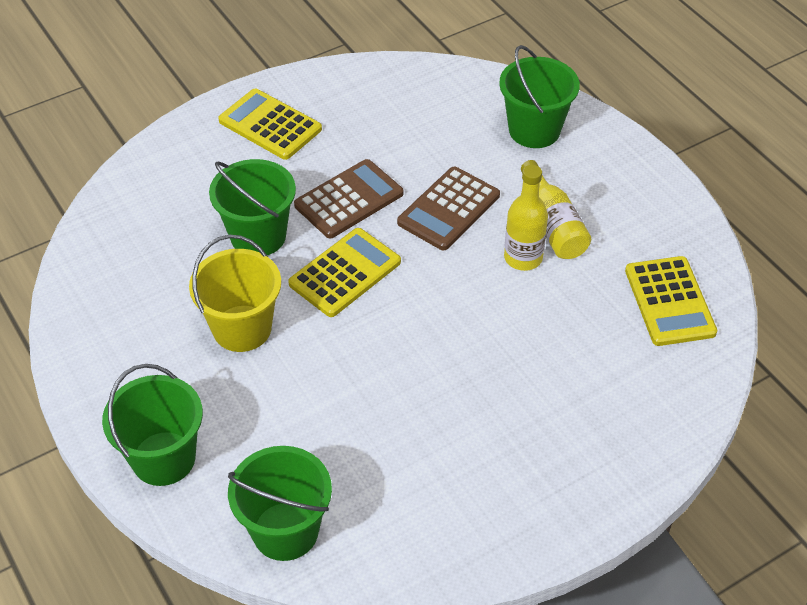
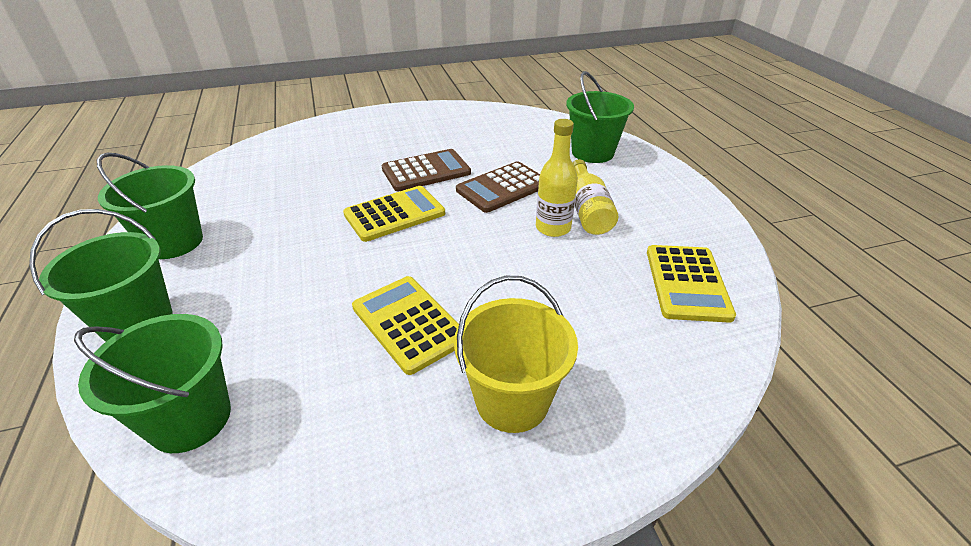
camera: 15 degrees right, 10 degrees down
yellow bucket [189,235,281,352] -> yellow bucket moved to [454,276,578,433]
green bucket [209,159,296,255] -> green bucket moved to [97,152,203,259]
yellow calculator [218,89,322,160] -> yellow calculator moved to [352,276,459,375]

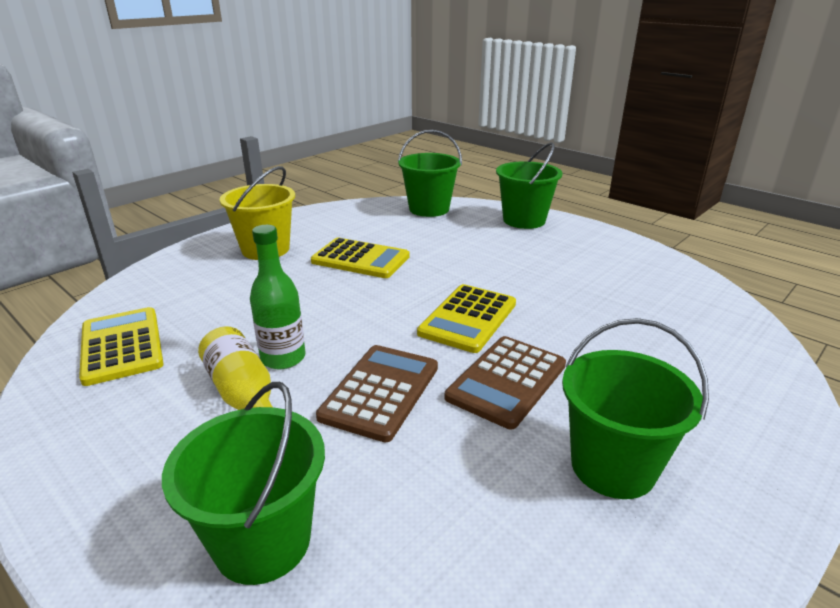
camera: 150 degrees right, 10 degrees down
green bucket [97,152,203,259] -> green bucket moved to [562,318,709,499]
yellow bottle [536,119,578,237] -> green bottle [250,225,305,369]

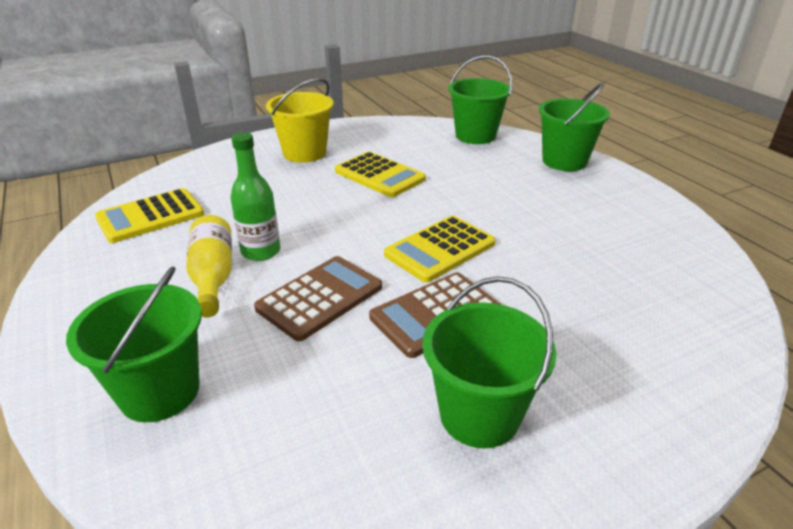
camera: 20 degrees right, 5 degrees up
yellow calculator [79,307,164,386] -> yellow calculator turned 120 degrees counterclockwise [95,188,204,243]

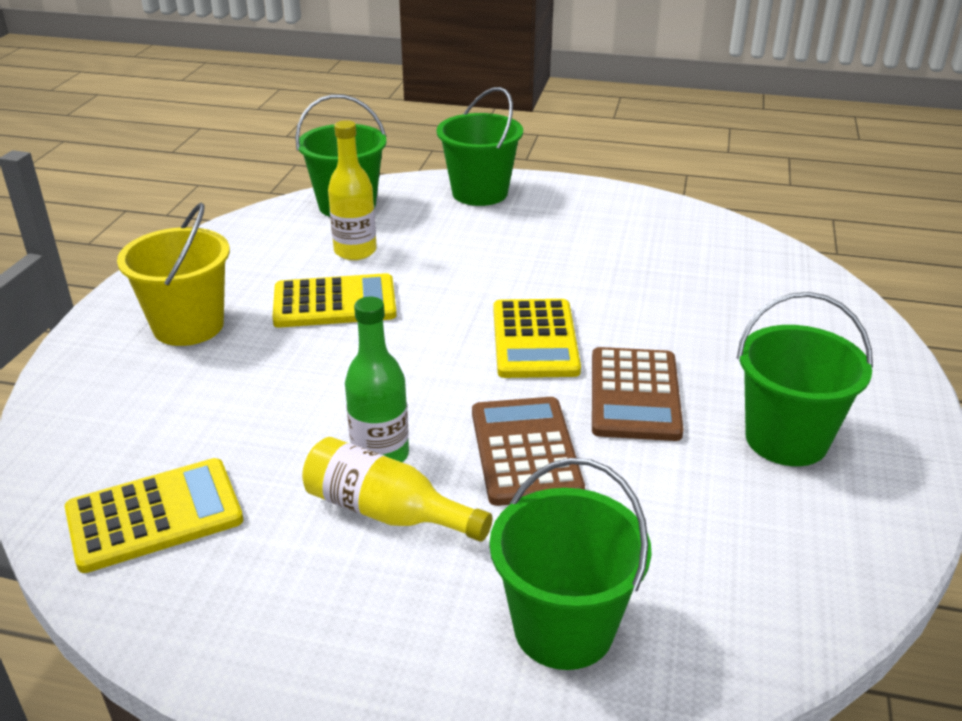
camera: 50 degrees left, 0 degrees up
yellow calculator [95,188,204,243] -> yellow calculator turned 120 degrees counterclockwise [65,458,243,573]
none -> yellow bottle [328,120,377,260]

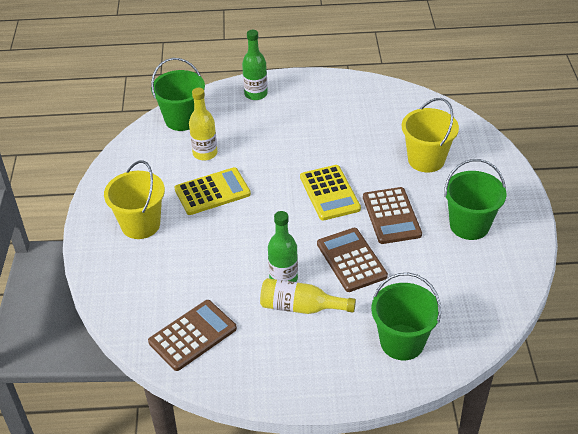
camera: 15 degrees left, 10 degrees up
yellow calculator [65,458,243,573] -> brown calculator [148,300,237,371]
green bucket [437,87,523,206] -> green bottle [242,30,268,100]
none -> yellow bucket [402,98,459,172]

